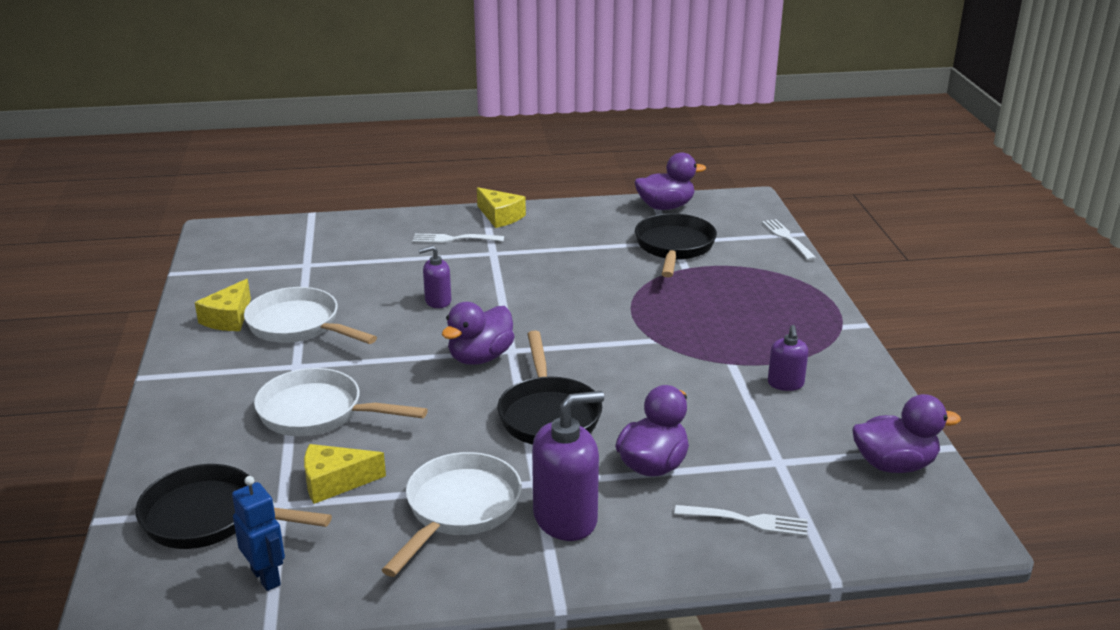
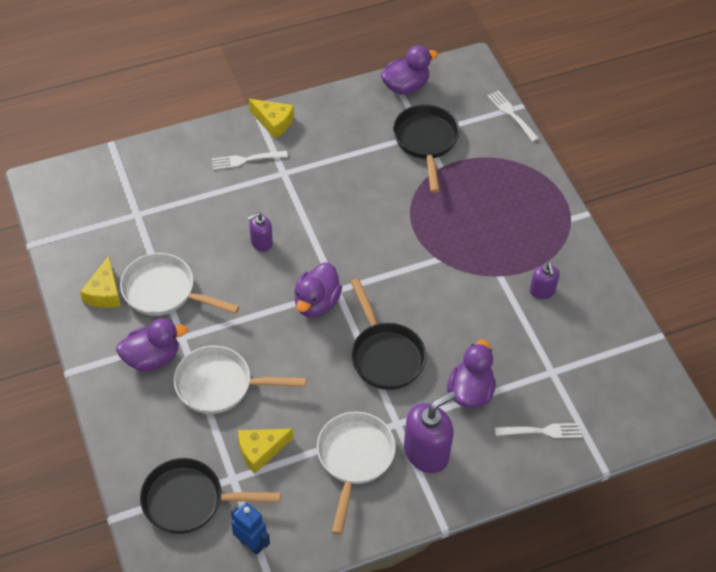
camera: 15 degrees left, 25 degrees up
purple duck [852,394,961,473] -> purple duck moved to [116,318,188,372]

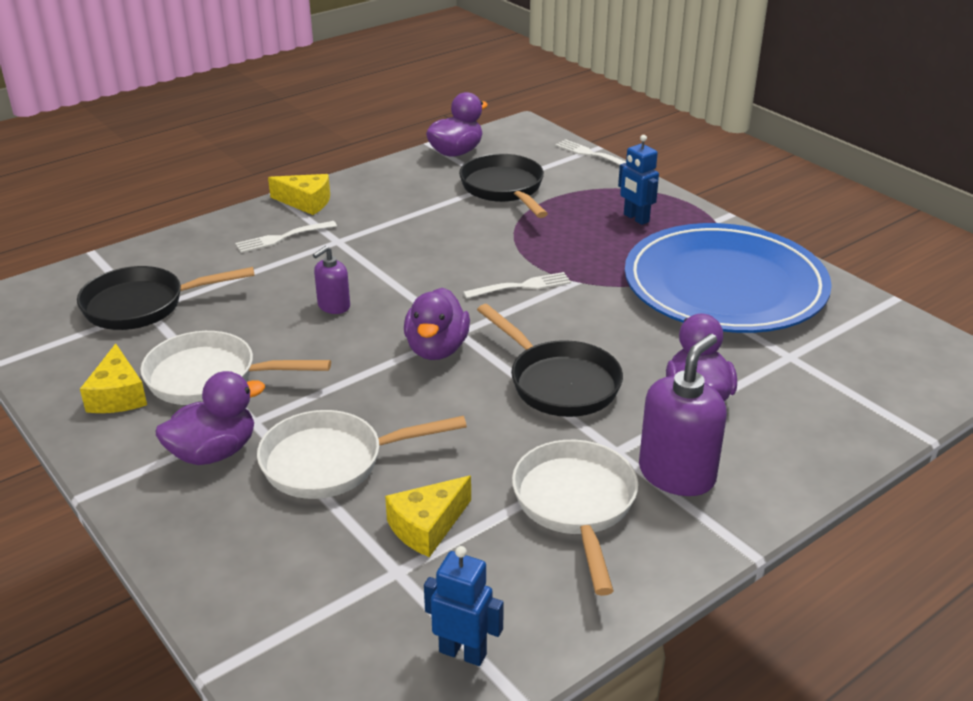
camera: 15 degrees left, 20 degrees down
black pan [140,458,281,534] -> black pan moved to [77,266,255,330]
white fork [495,423,583,438] -> white fork moved to [463,272,571,299]
purple soap dispenser [530,262,560,299] -> blue plate [625,223,832,333]
none -> blue robot [618,135,659,225]

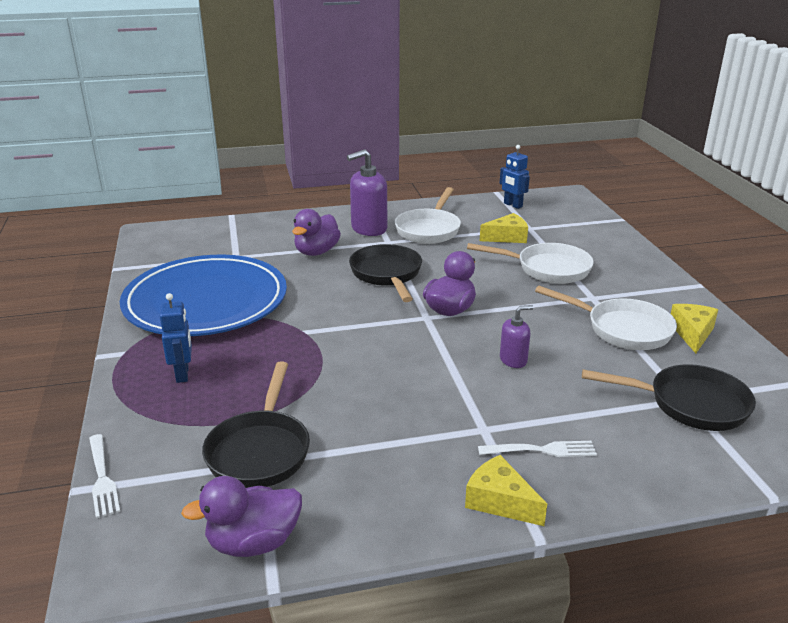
camera: 155 degrees left, 5 degrees down
purple duck [156,371,265,465] -> none
white fork [463,272,571,299] -> none

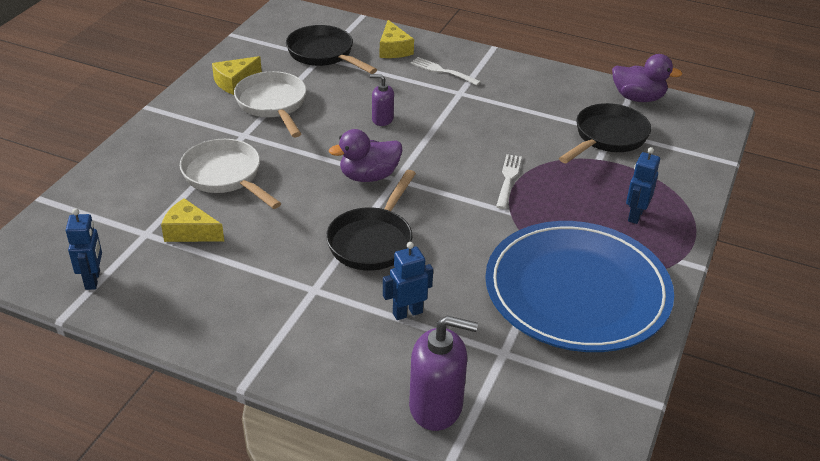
camera: 145 degrees left, 10 degrees up
white fork [89,434,120,518] -> white fork moved to [496,154,522,209]
purple duck [292,209,341,256] -> blue robot [383,242,433,320]
purple soap dispenser [347,149,387,236] -> purple soap dispenser moved to [409,316,478,431]
white pan [395,187,461,244] -> none
yellow cheese [465,455,547,526] -> yellow cheese moved to [380,20,414,58]

